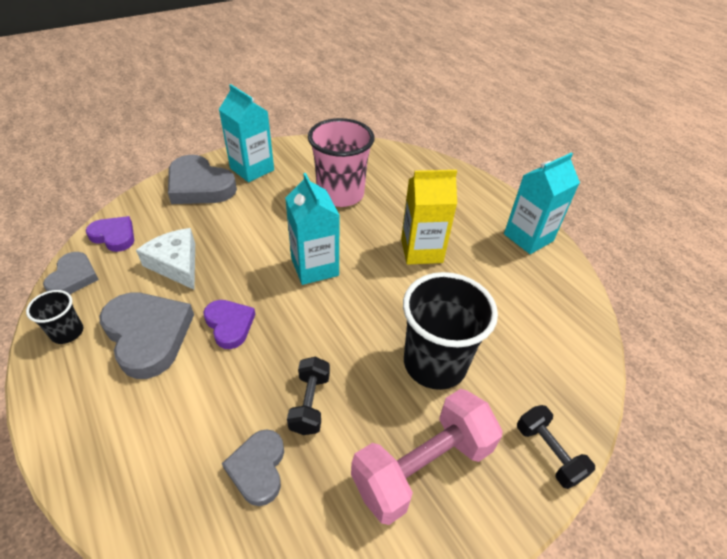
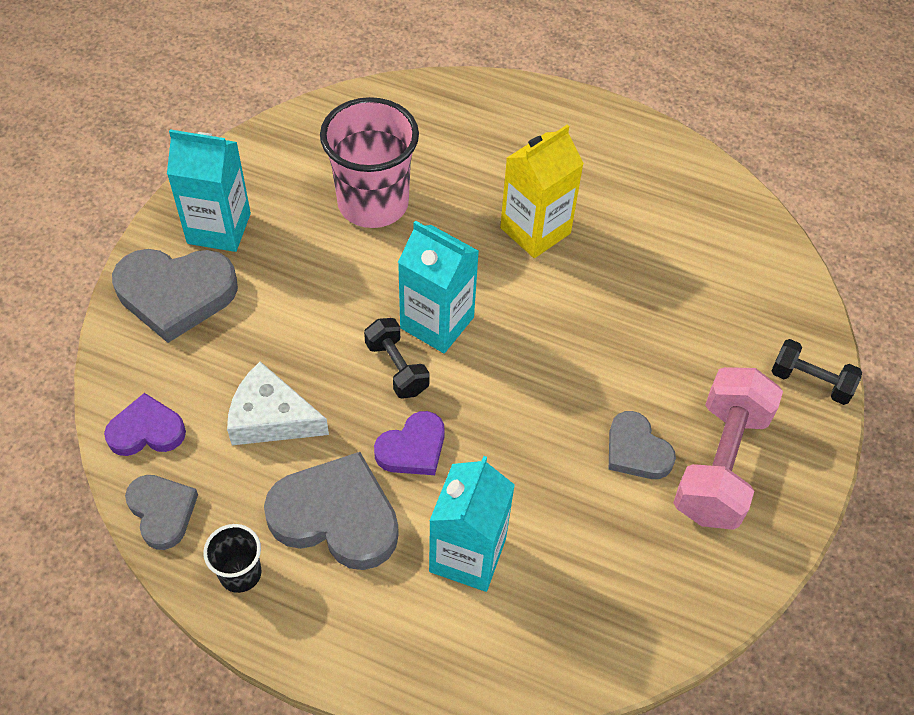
camera: 35 degrees left, 10 degrees up
purple heart [203,300,255,349] -> purple heart turned 120 degrees clockwise [374,411,445,475]
grey heart [222,429,284,506] -> grey heart moved to [609,411,676,479]
black dumbbell [287,357,330,435] -> black dumbbell moved to [364,318,430,399]
black cup [403,272,498,390] -> none
turquoise carton [504,153,580,254] -> turquoise carton moved to [429,456,515,592]

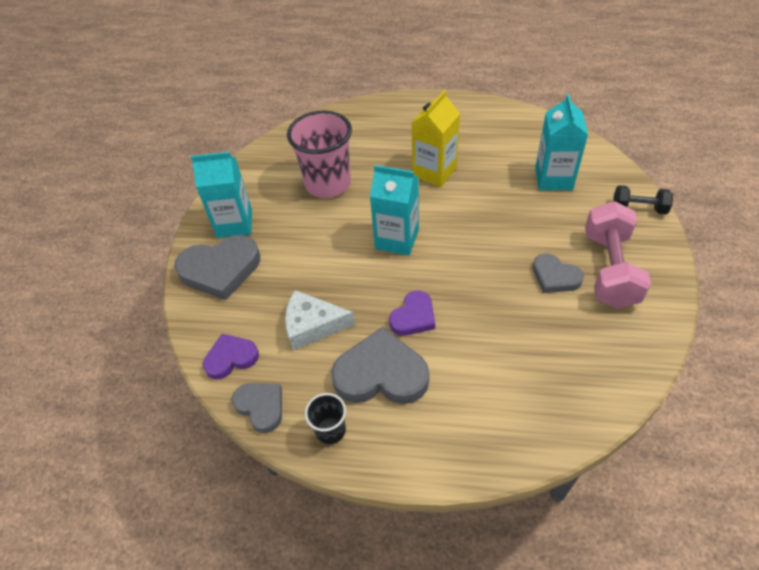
camera: 10 degrees left, 5 degrees down
black dumbbell [364,318,430,399] -> none
turquoise carton [429,456,515,592] -> turquoise carton moved to [535,94,588,190]

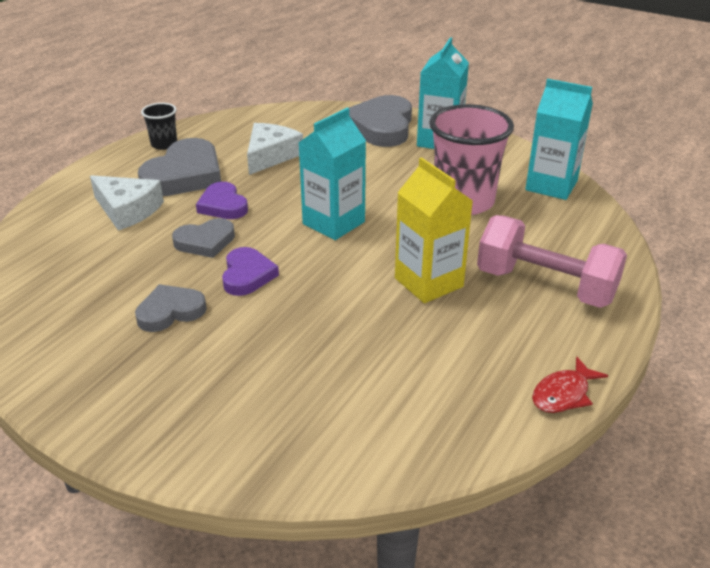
camera: 110 degrees right, 15 degrees down
purple heart [203,334,259,379] -> purple heart moved to [222,247,279,296]
grey heart [232,384,282,433] -> grey heart moved to [172,218,235,258]
turquoise carton [535,94,588,190] -> turquoise carton moved to [525,79,593,200]
pink dumbbell [585,201,651,309] -> pink dumbbell moved to [477,215,627,308]
black dumbbell [613,185,673,214] -> none
none -> white cheese [90,175,164,231]
none -> red fish [532,357,608,413]

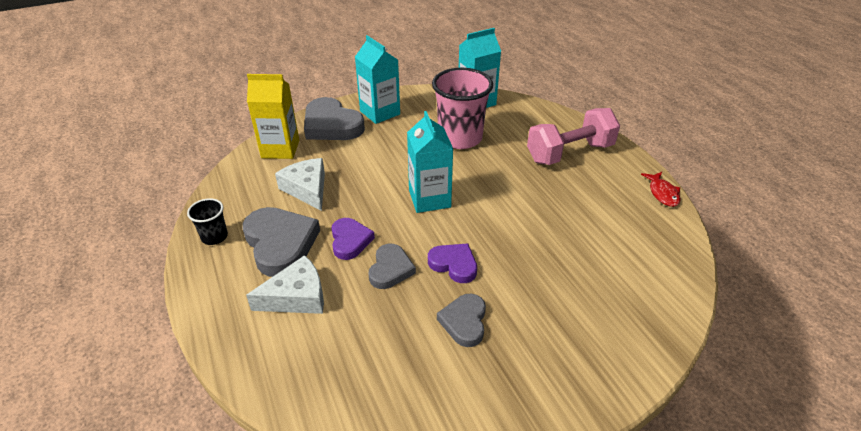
camera: 55 degrees left, 5 degrees up
purple heart [196,182,248,219] -> purple heart turned 105 degrees counterclockwise [331,218,375,260]
yellow carton [395,157,473,303] -> yellow carton moved to [247,74,299,159]

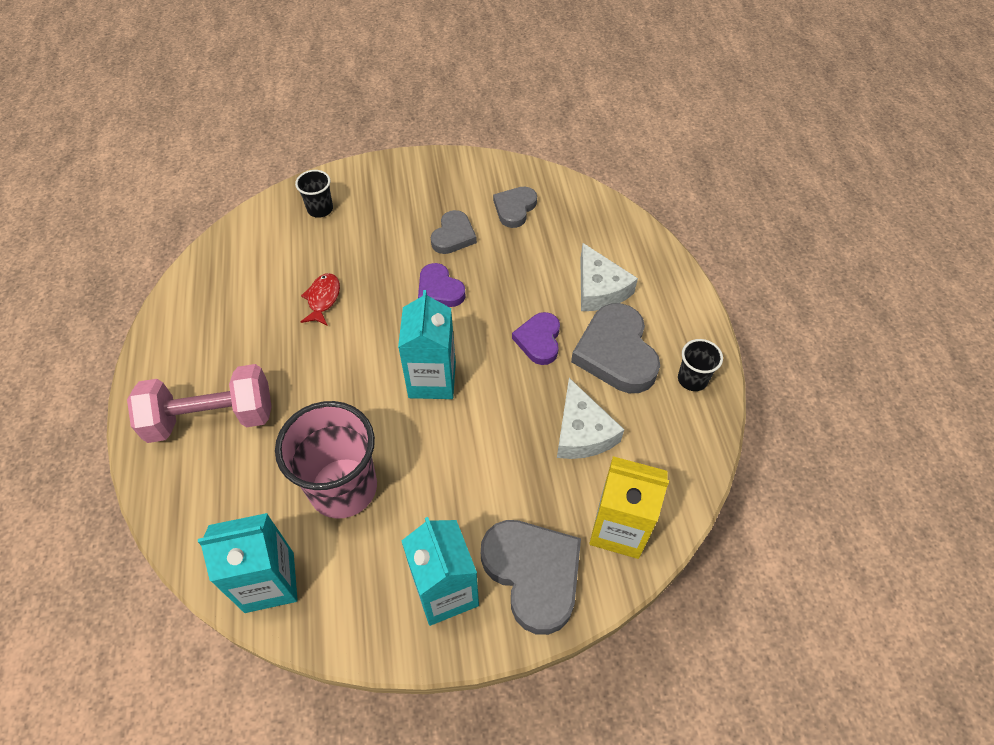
camera: 165 degrees left, 15 degrees up
white cheese [246,255,324,314] -> white cheese turned 105 degrees counterclockwise [580,243,638,311]
grey heart [369,244,416,289] -> grey heart moved to [493,187,537,228]
red fish [641,172,681,207] -> red fish moved to [301,273,340,326]
none -> black cup [295,170,333,218]

